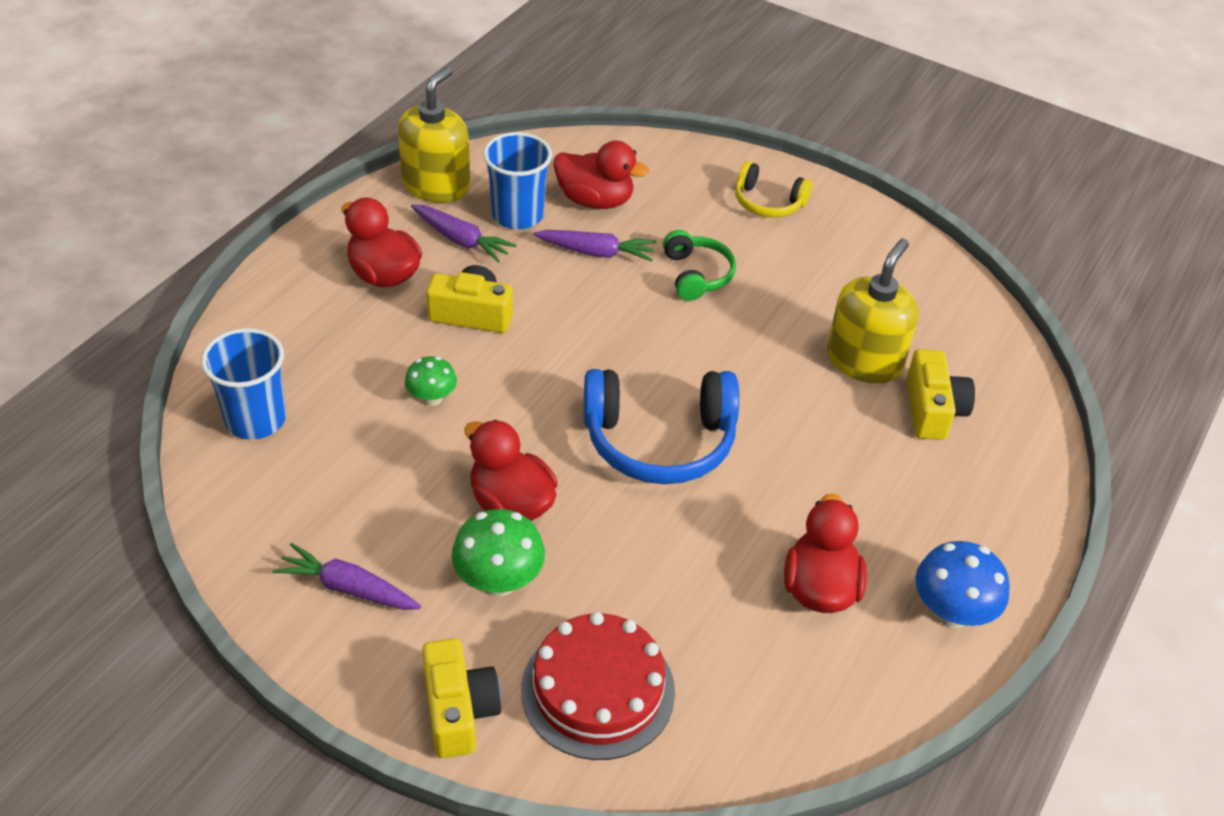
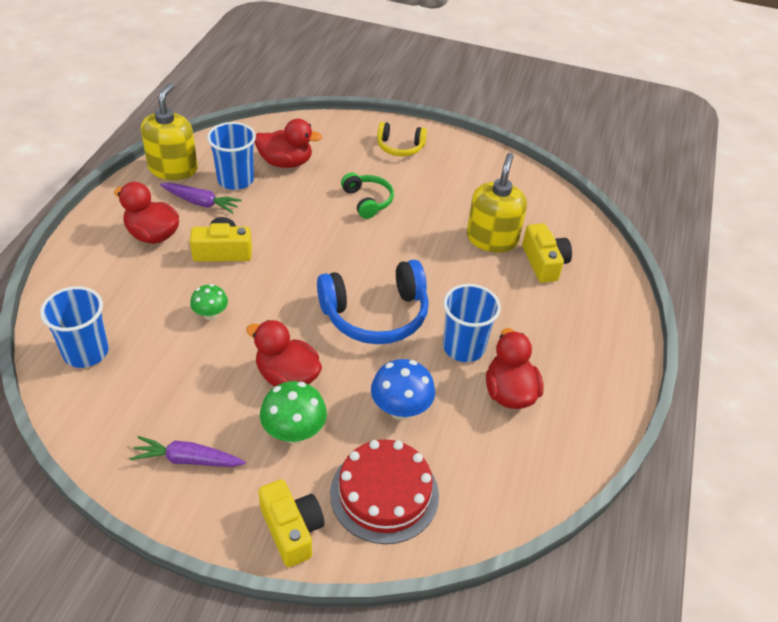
camera: 15 degrees left, 0 degrees up
purple carrot [533,230,656,262] -> none
blue mushroom [915,541,1010,628] -> blue mushroom moved to [371,359,435,420]
none -> blue cup [443,284,501,362]

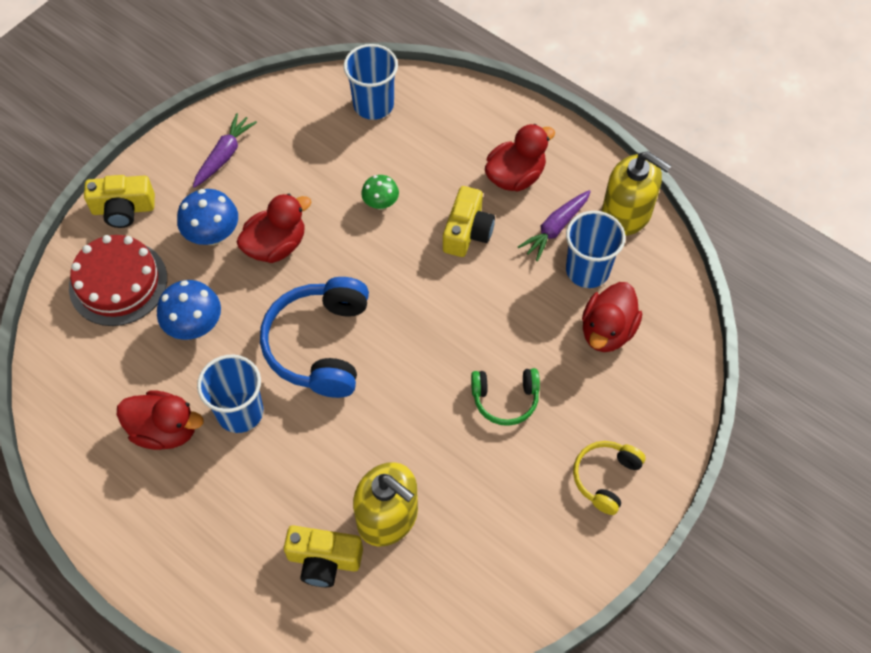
camera: 115 degrees right, 15 degrees up
green mushroom [260,381,327,444] -> blue mushroom [177,189,238,245]

